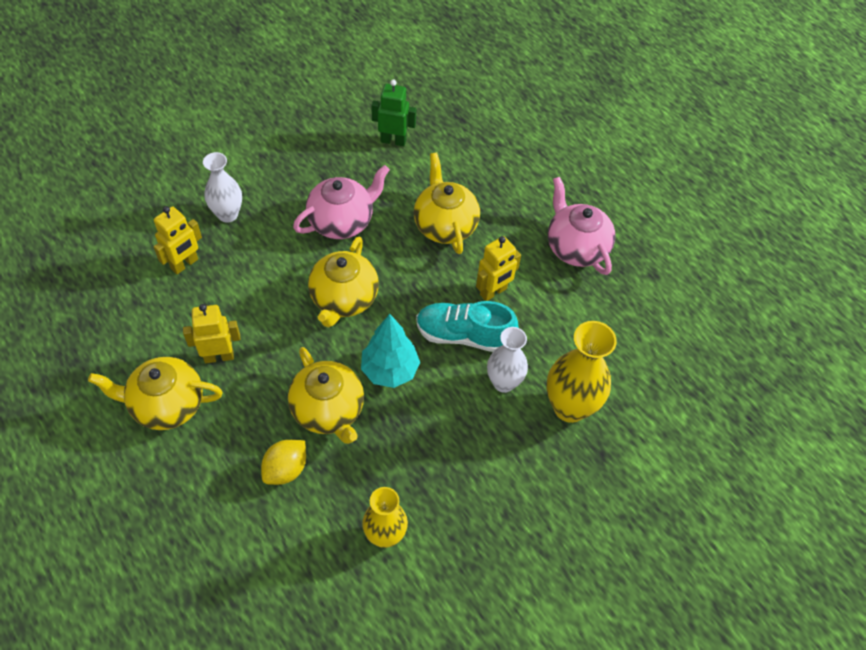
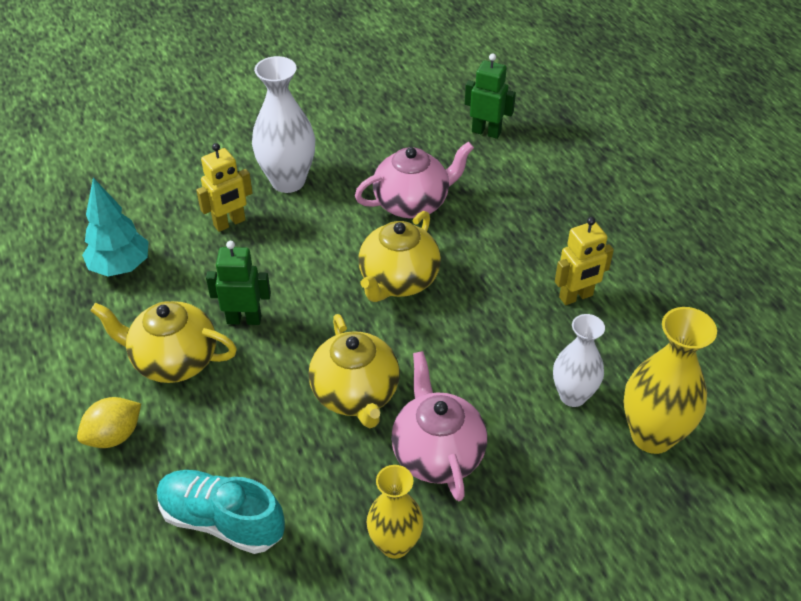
camera: 15 degrees right, 10 degrees down
yellow robot [183,304,240,363] -> green robot [206,241,271,325]
white vase [203,152,242,223] -> white vase [252,56,315,193], size x1.51
yellow lemon [261,440,306,485] -> yellow lemon moved to [77,397,141,448]
turquoise tree [361,314,420,388] -> turquoise tree moved to [82,178,149,277]
yellow teapot [414,152,480,254] -> none
turquoise shoe [416,301,519,352] -> turquoise shoe moved to [157,470,285,554]
pink teapot [548,177,615,275] -> pink teapot moved to [391,351,487,501]

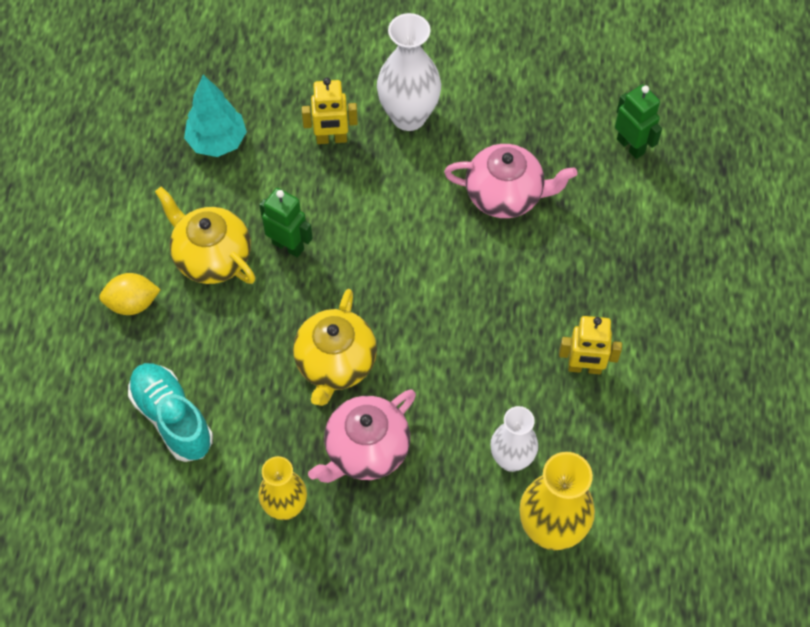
camera: 30 degrees right, 15 degrees up
yellow teapot [358,211,441,302] -> none
pink teapot [391,351,487,501] -> pink teapot turned 150 degrees counterclockwise [308,389,416,483]

